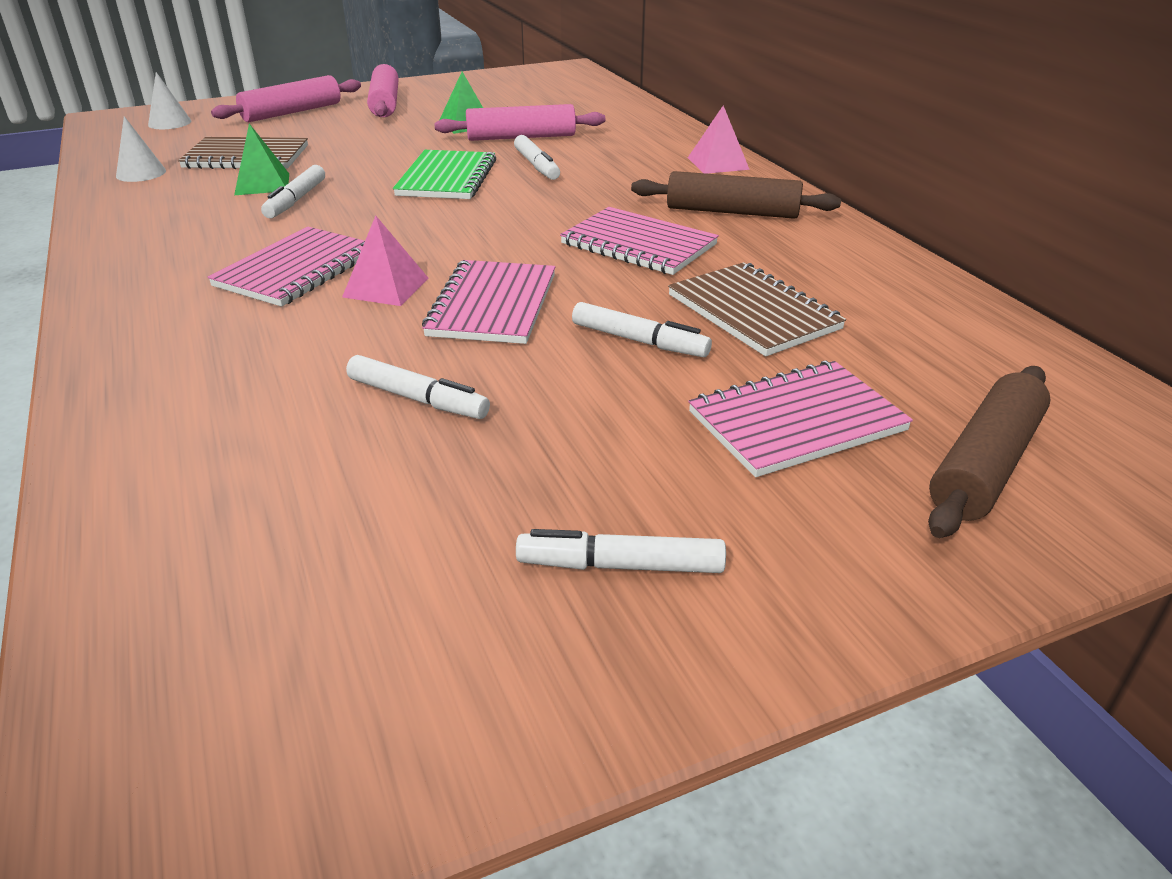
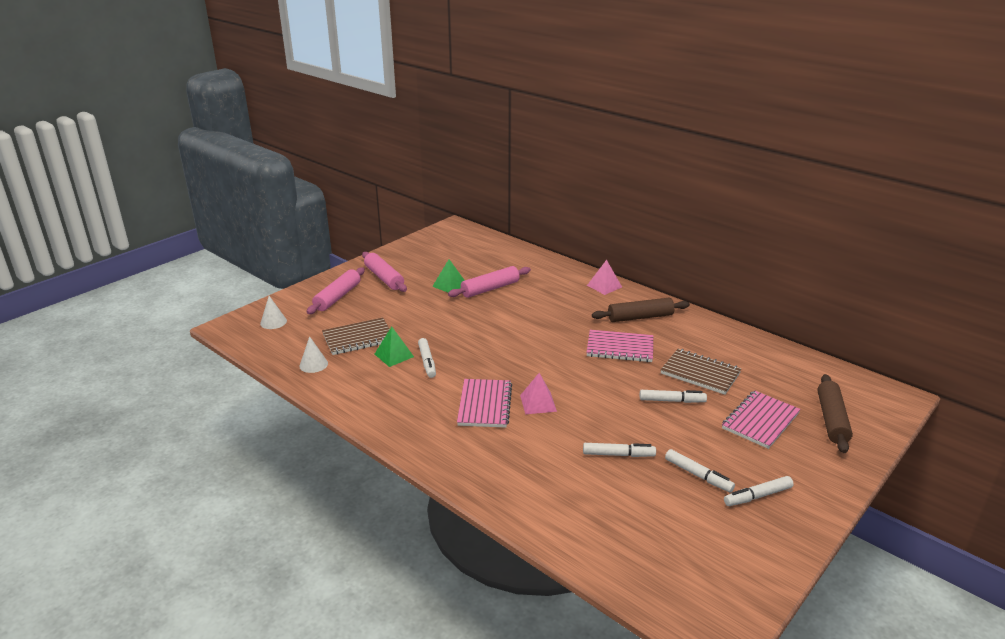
camera: 25 degrees left, 5 degrees down
green notebook [393,150,496,199] -> none
pink notebook [422,260,555,344] -> none
white marker [514,135,560,180] -> white marker moved to [665,449,735,492]

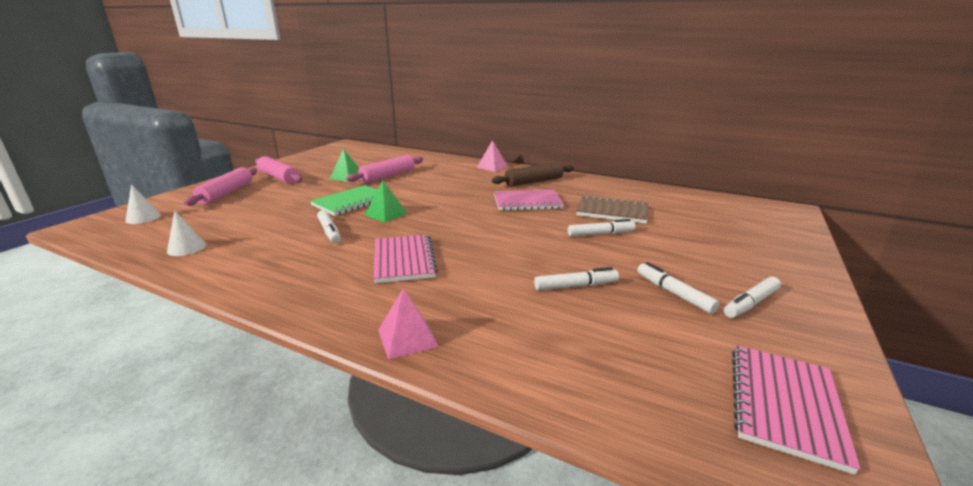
camera: 15 degrees left, 5 degrees down
brown notebook [322,318,390,355] -> none
green pyramid [374,326,414,367] -> green pyramid moved to [365,180,407,223]
pink pyramid [520,373,557,414] -> pink pyramid moved to [378,288,439,360]
white marker [665,449,735,492] -> white marker turned 150 degrees counterclockwise [637,262,719,314]
pink notebook [722,391,801,449] -> pink notebook moved to [732,346,861,475]
brown rolling pin [817,374,853,453] -> none
none -> green notebook [310,185,377,216]

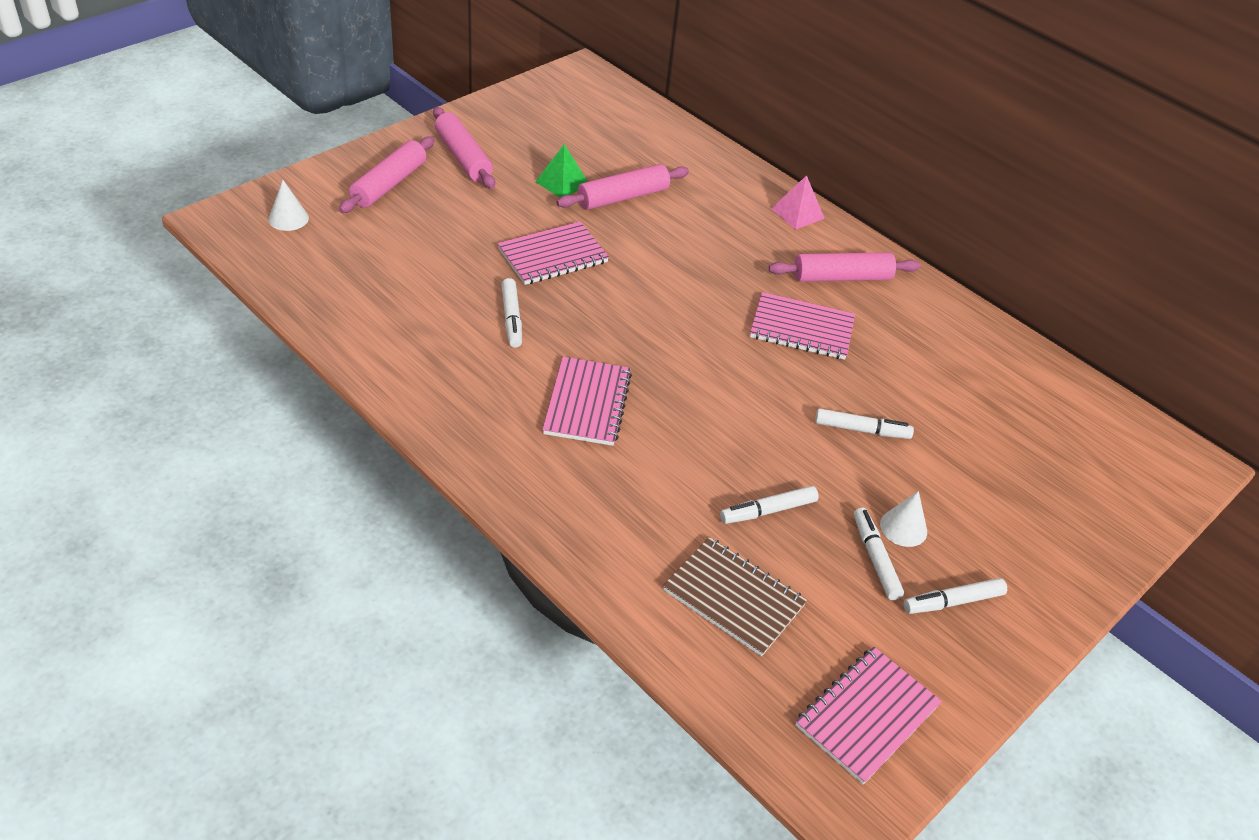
camera: 15 degrees right, 20 degrees up
white cone [167,211,206,256] -> white cone moved to [880,491,927,547]
green notebook [310,185,377,216] -> pink notebook [498,221,609,285]
green pyramid [365,180,407,223] -> none
pink pyramid [378,288,439,360] -> none
brown rolling pin [492,162,574,187] -> pink rolling pin [769,252,920,282]
white marker [534,267,619,290] -> white marker turned 150 degrees clockwise [720,486,819,524]
brown notebook [576,195,648,224] -> brown notebook moved to [663,537,807,656]

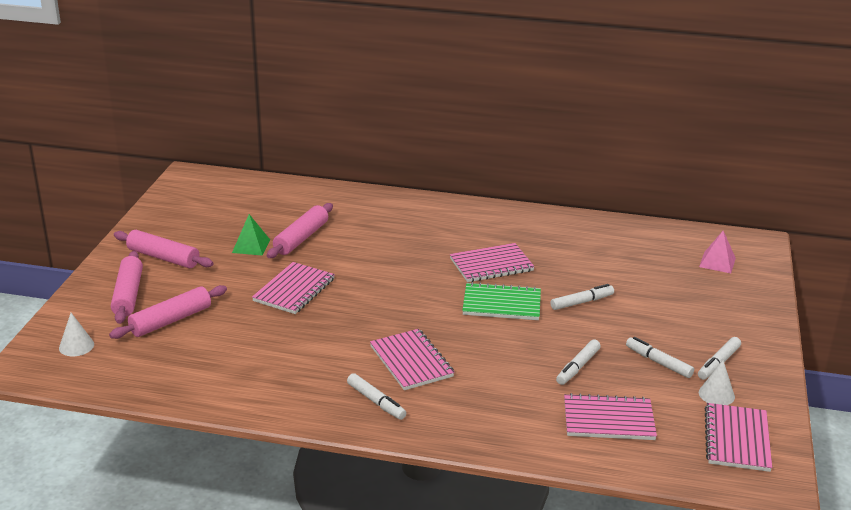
camera: 30 degrees left, 15 degrees down
white marker [501,278,522,348] -> white marker moved to [347,373,406,420]
brown notebook [663,537,807,656] -> pink notebook [564,393,657,440]
pink rolling pin [769,252,920,282] -> pink rolling pin moved to [109,285,227,339]
pink pyramid [771,175,825,230] -> pink pyramid moved to [699,231,736,273]
white cone [880,491,927,547] -> white cone moved to [699,360,735,405]
none -> green notebook [462,282,541,320]

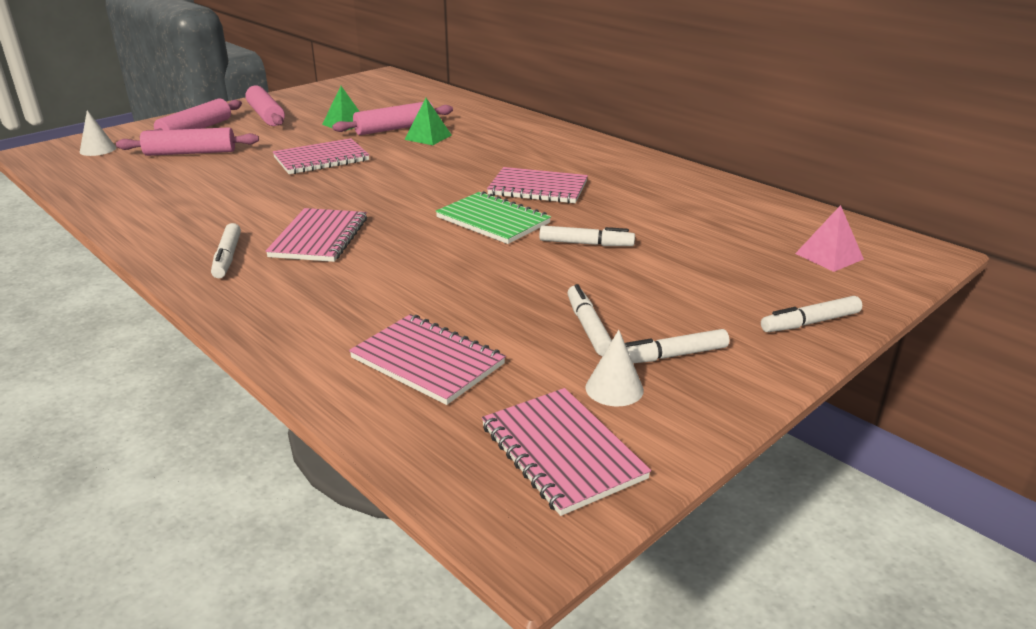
camera: 35 degrees right, 0 degrees up
white marker [556,339,601,385] -> white marker moved to [761,296,862,332]
pink notebook [704,403,772,472] -> pink notebook turned 75 degrees counterclockwise [482,388,651,516]
none -> green pyramid [404,98,452,145]

